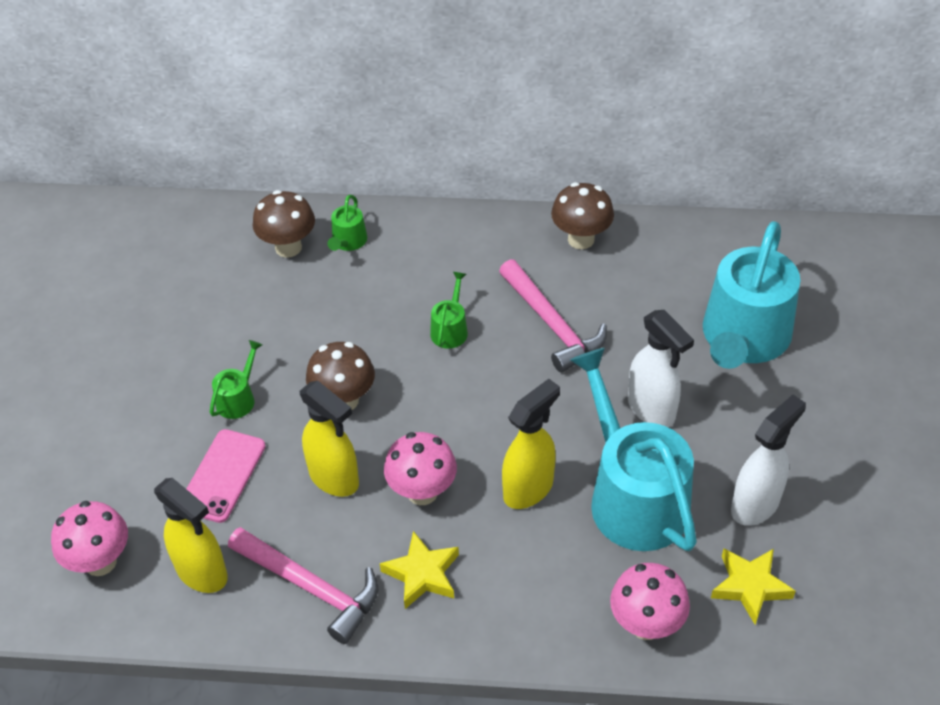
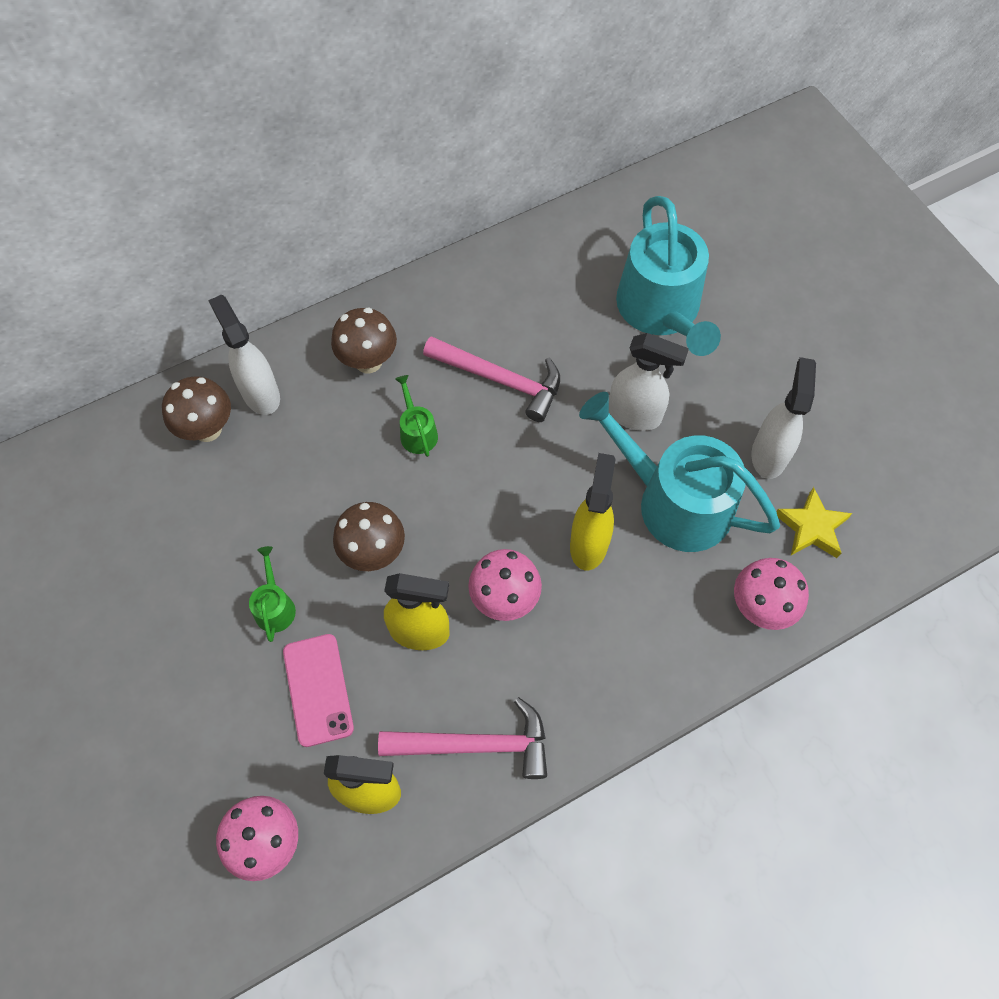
camera: 35 degrees left, 15 degrees up
green watering can [328,195,367,251] -> white spray bottle [208,295,280,415]
yellow star [380,531,459,609] -> none
brown mushroom [551,182,614,249] -> brown mushroom moved to [331,308,397,373]

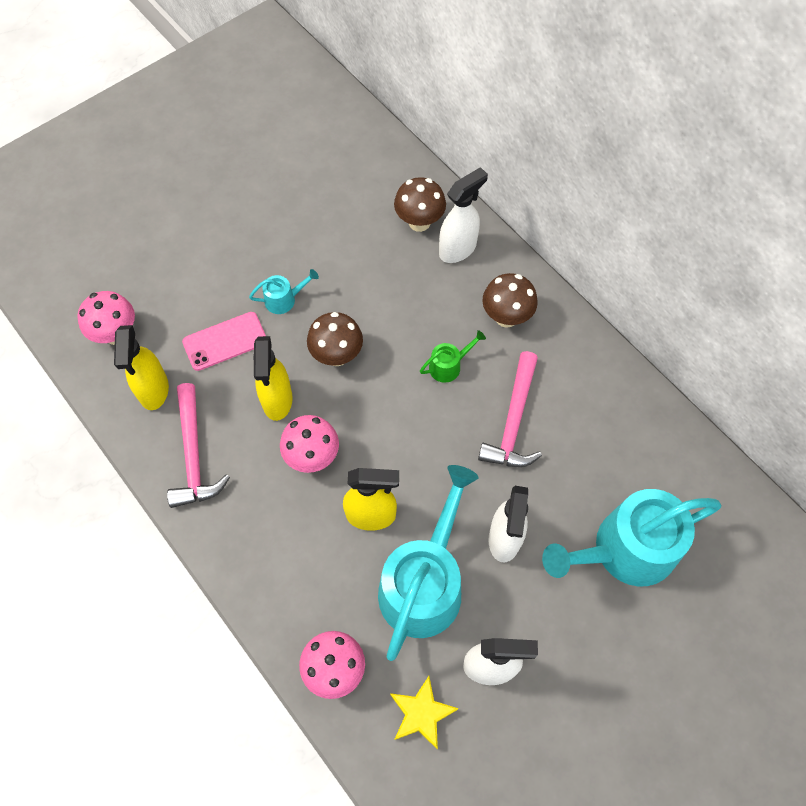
camera: 80 degrees right, 0 degrees up
green watering can [249,546,296,642] -> turquoise watering can [249,269,319,314]

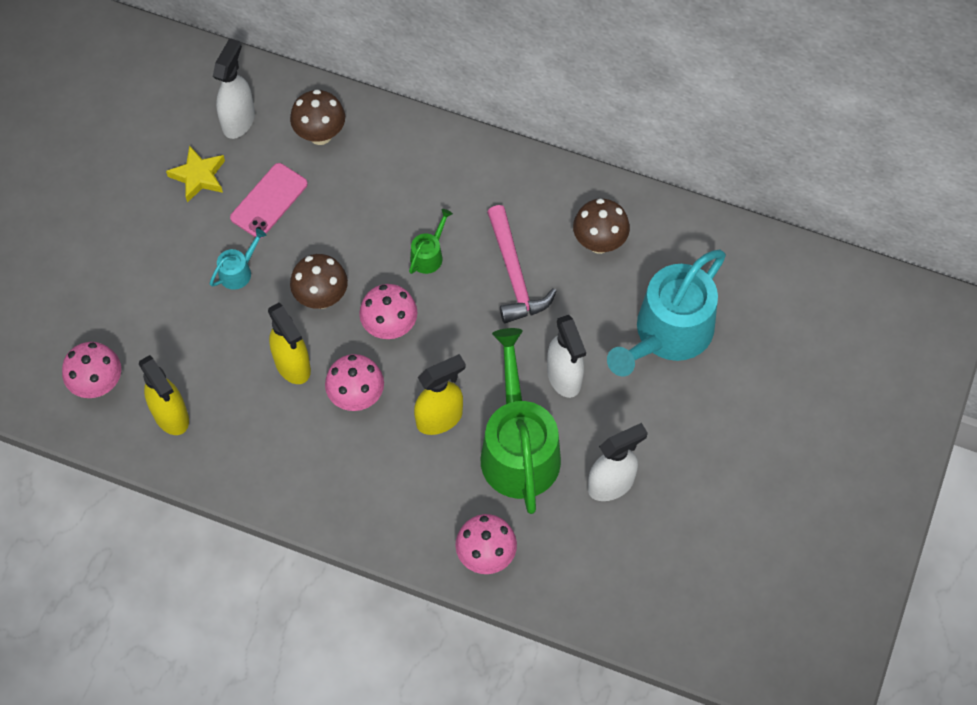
camera: 30 degrees left, 0 degrees up
pink hammer [167,383,230,508] -> none
pink phone [182,312,266,371] -> pink phone moved to [230,163,308,238]
turquoise watering can [378,465,479,661] -> green watering can [481,328,561,514]
yellow star [390,676,459,749] -> yellow star moved to [166,145,225,203]
white spray bottle [439,167,488,263] -> white spray bottle moved to [213,38,255,139]
brown mushroom [482,273,537,328] -> brown mushroom moved to [573,199,630,254]
none -> pink mushroom [359,284,417,339]

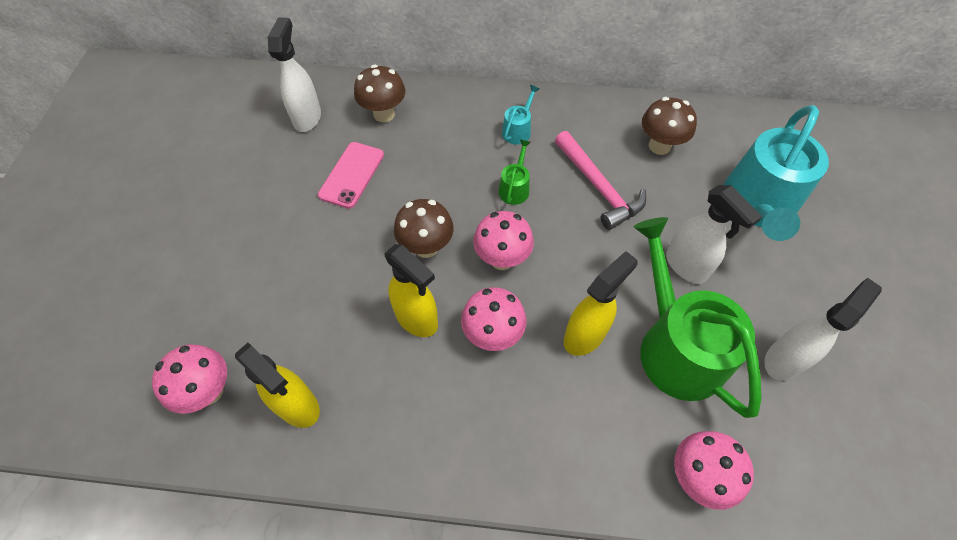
camera: 15 degrees left, 5 degrees down
yellow star [166,145,225,203] -> none
turquoise watering can [210,229,266,290] -> turquoise watering can moved to [502,85,540,145]

